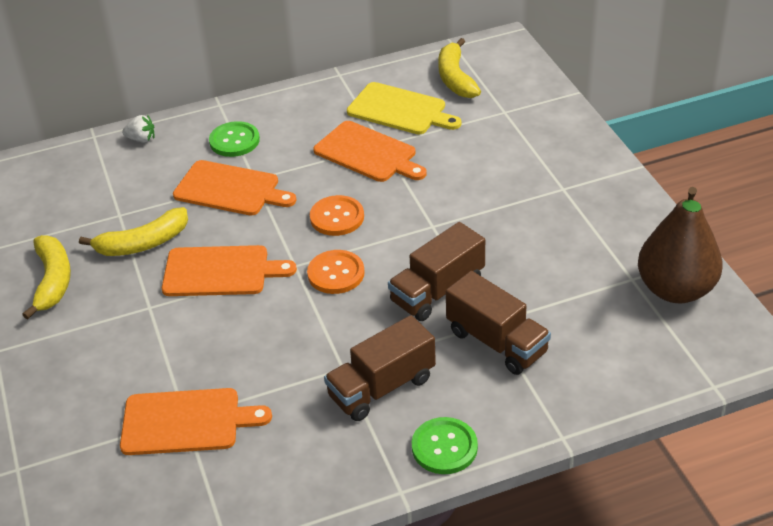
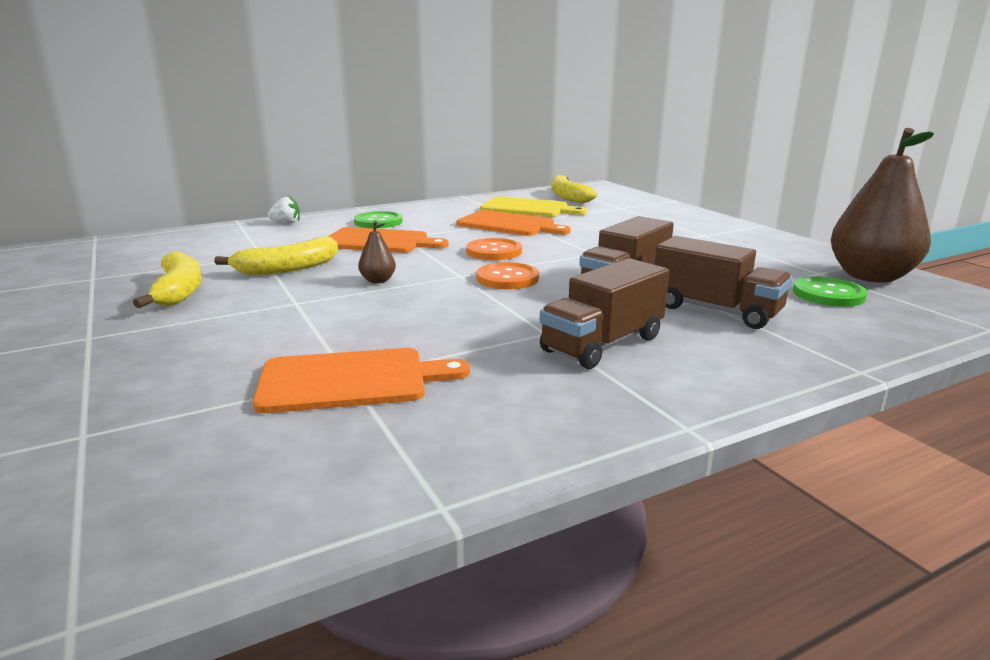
camera: 10 degrees left, 20 degrees down
orange cutting board [162,245,297,296] -> brown pear [358,221,396,283]
green button [412,417,478,474] -> green button moved to [793,276,868,307]

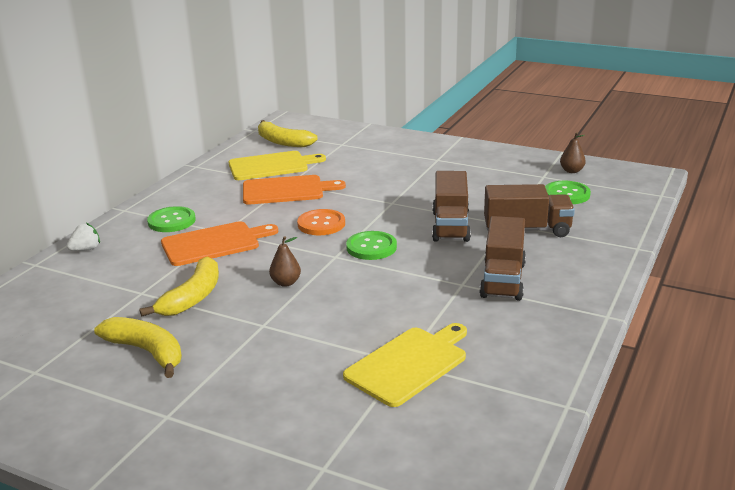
camera: 35 degrees left, 5 degrees up
orange cutting board [253,348,470,413] -> yellow cutting board [343,323,467,407]
orange button [476,262,539,289] -> green button [346,231,397,260]
brown pear [831,128,934,283] -> brown pear [560,132,586,173], size x0.42

